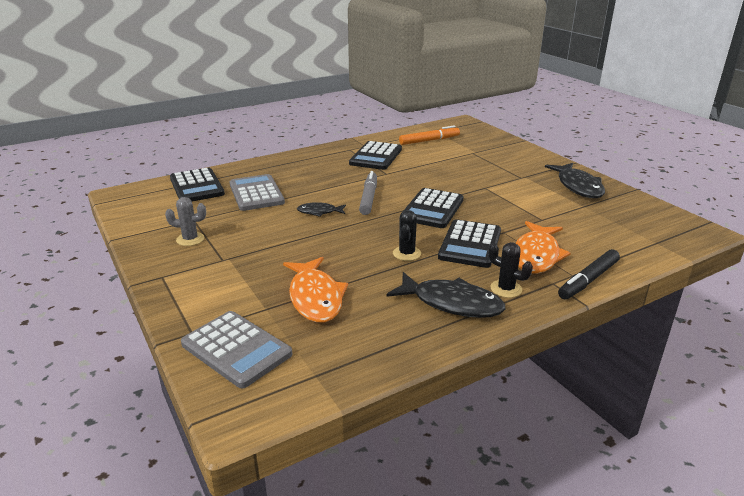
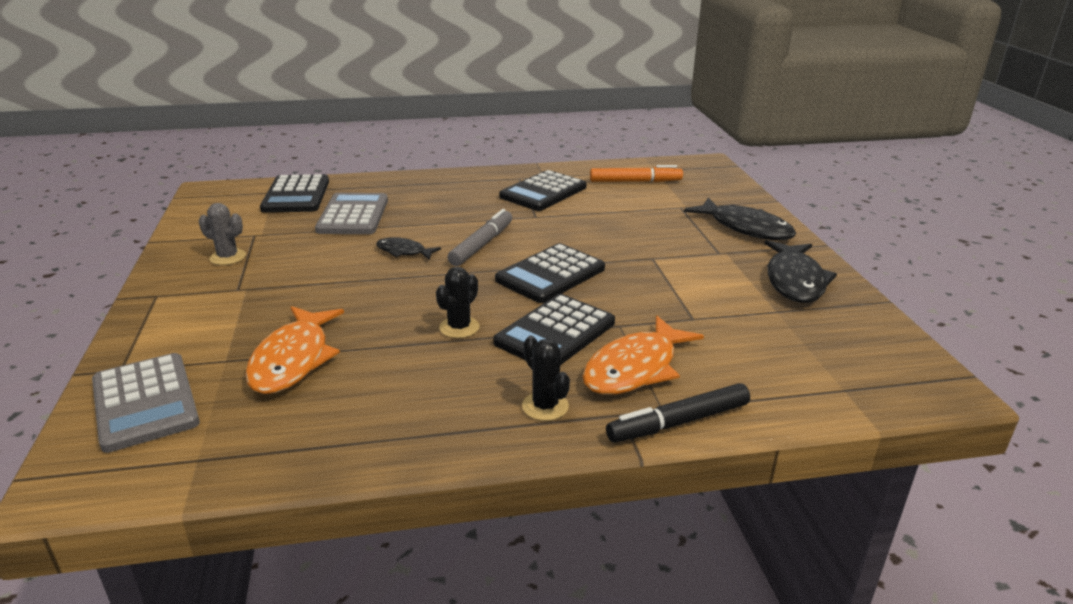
camera: 20 degrees right, 0 degrees up
black fish [386,272,505,318] -> black fish moved to [684,197,796,240]

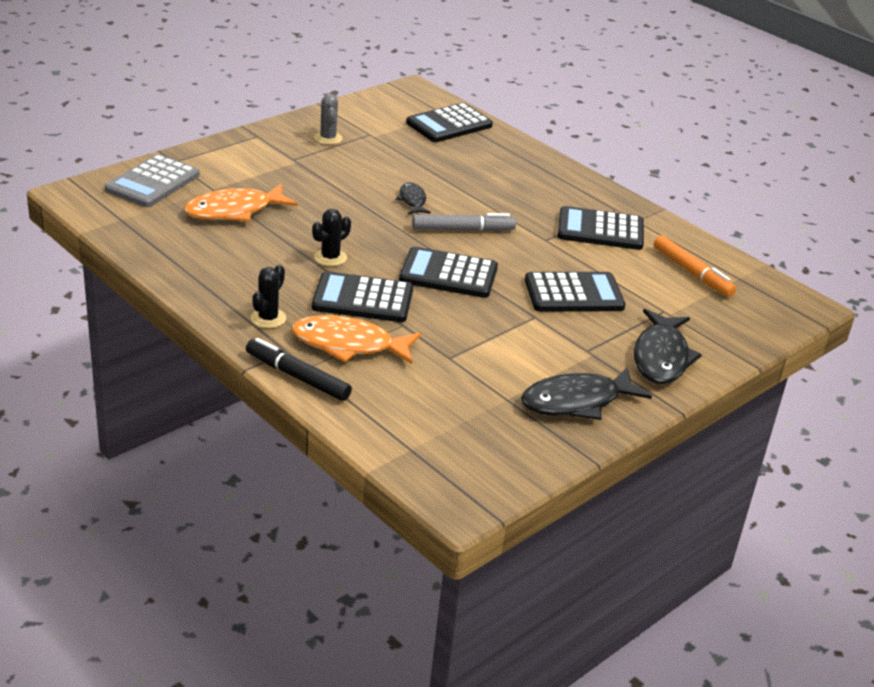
camera: 55 degrees right, 5 degrees up
grey calculator [315,193,388,234] -> none
black cactus [436,267,480,338] -> black cactus turned 45 degrees counterclockwise [312,209,351,266]
none -> black calculator [525,272,625,312]

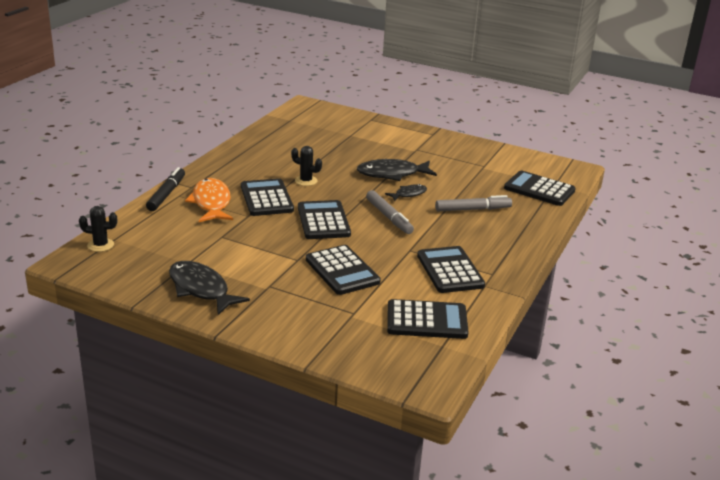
camera: 70 degrees right, 5 degrees down
grey calculator [105,154,200,207] -> none
orange fish [184,184,298,221] -> none
black cactus [251,264,286,328] -> black cactus moved to [79,206,117,252]
grey cactus [314,94,342,145] -> none
black fish [634,309,702,384] -> black fish moved to [357,159,437,181]
orange marker [654,235,736,297] -> black calculator [387,299,469,339]
none -> grey marker [435,195,512,211]

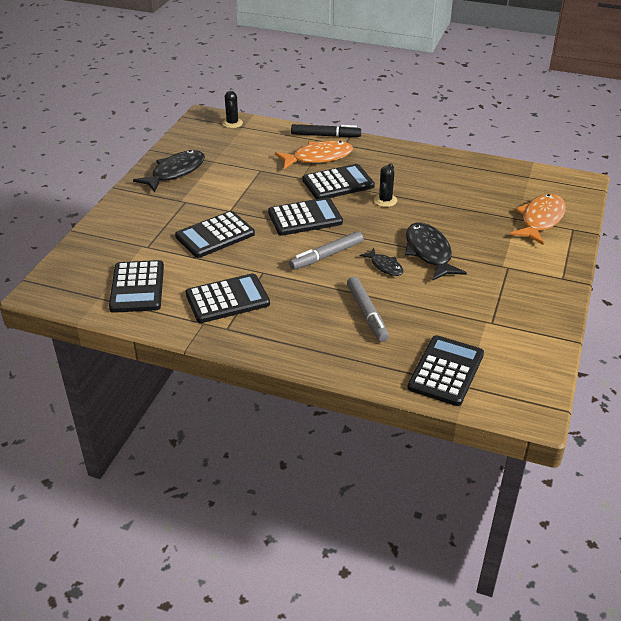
camera: 85 degrees right, 10 degrees up
none -> orange fish [510,194,566,245]

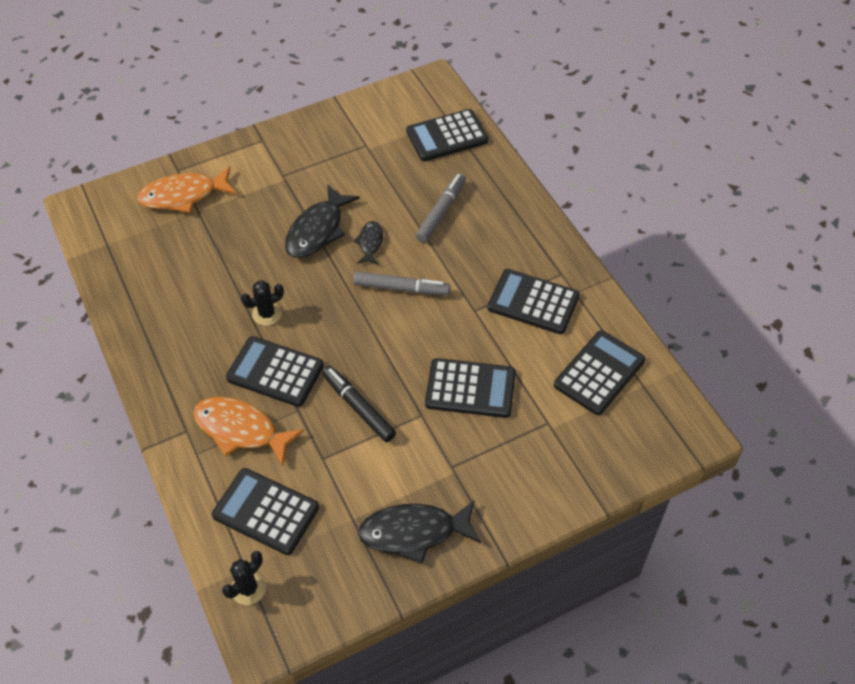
camera: 135 degrees left, 15 degrees up
black calculator [268,197,343,236] -> black calculator moved to [212,468,319,555]
black marker [291,124,361,137] -> black marker moved to [322,366,396,442]

